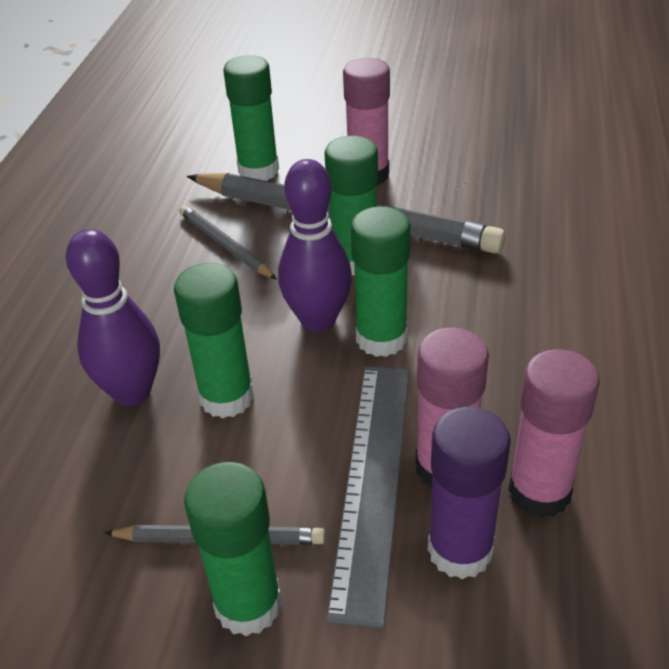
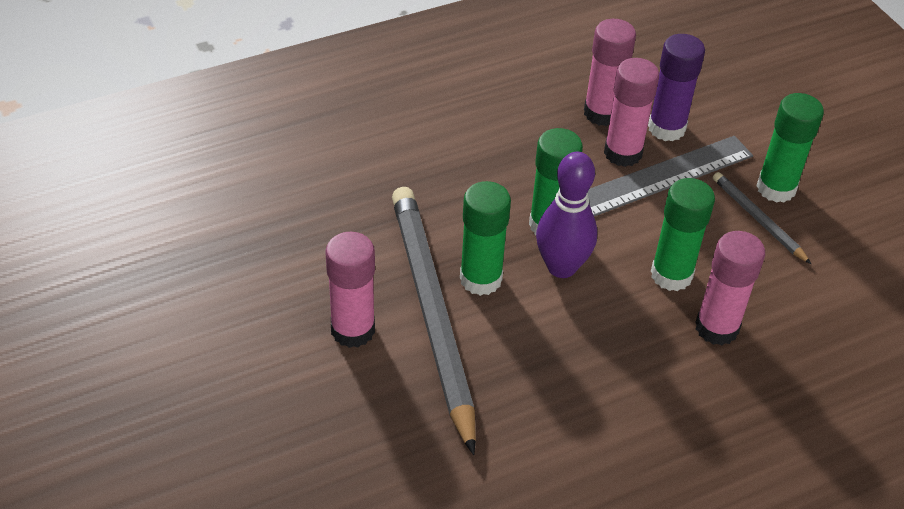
camera: 130 degrees left, 5 degrees up
purple bowling pin [66,229,160,406] -> pink glue stick [695,231,765,346]
grey pencil [179,205,277,280] -> none
green glue stick [223,55,279,181] -> none

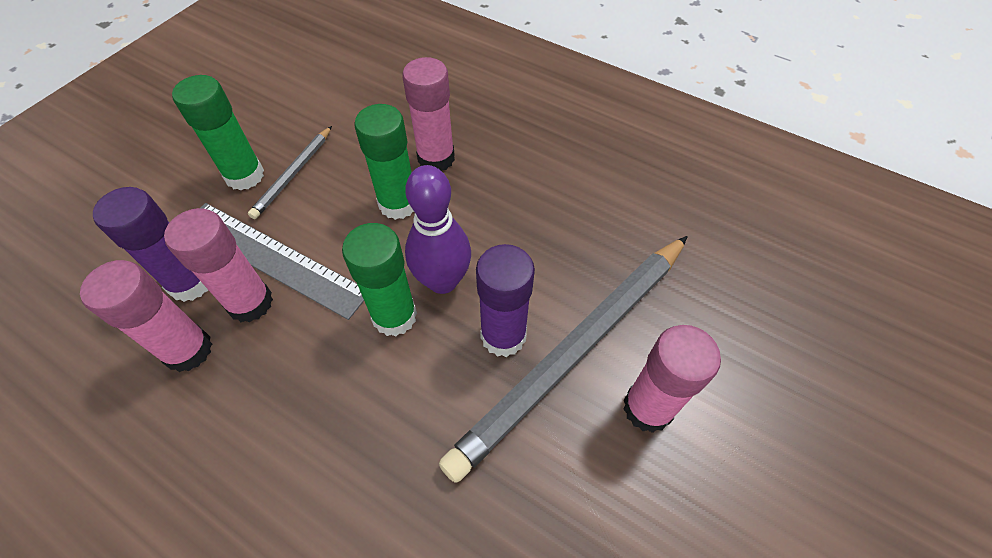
camera: 120 degrees left, 10 degrees up
green glue stick [460,181,511,296] -> purple glue stick [476,244,535,357]

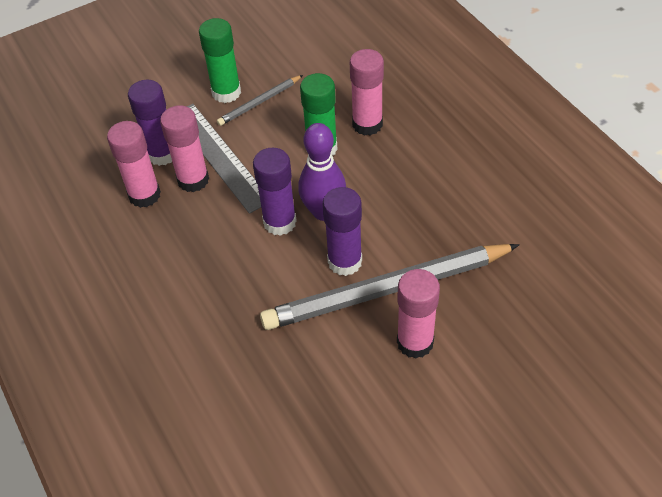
camera: 30 degrees right, 5 degrees down
green glue stick [342,223,417,337] -> purple glue stick [253,148,297,236]

